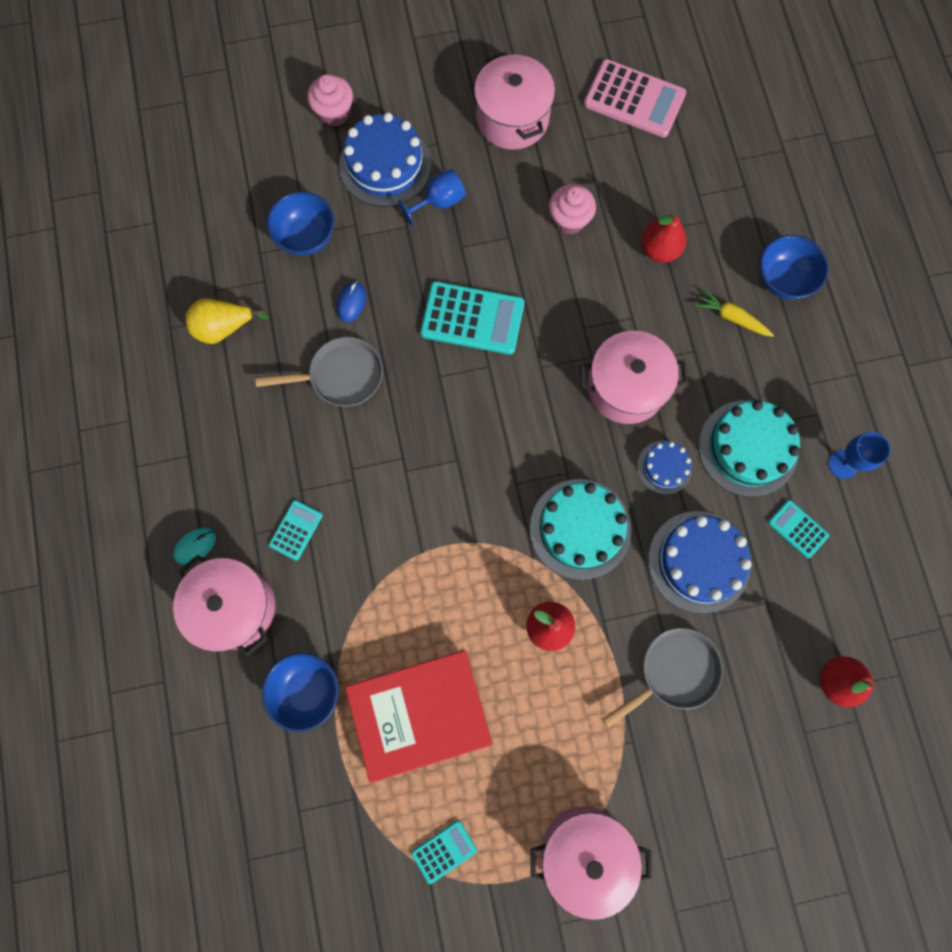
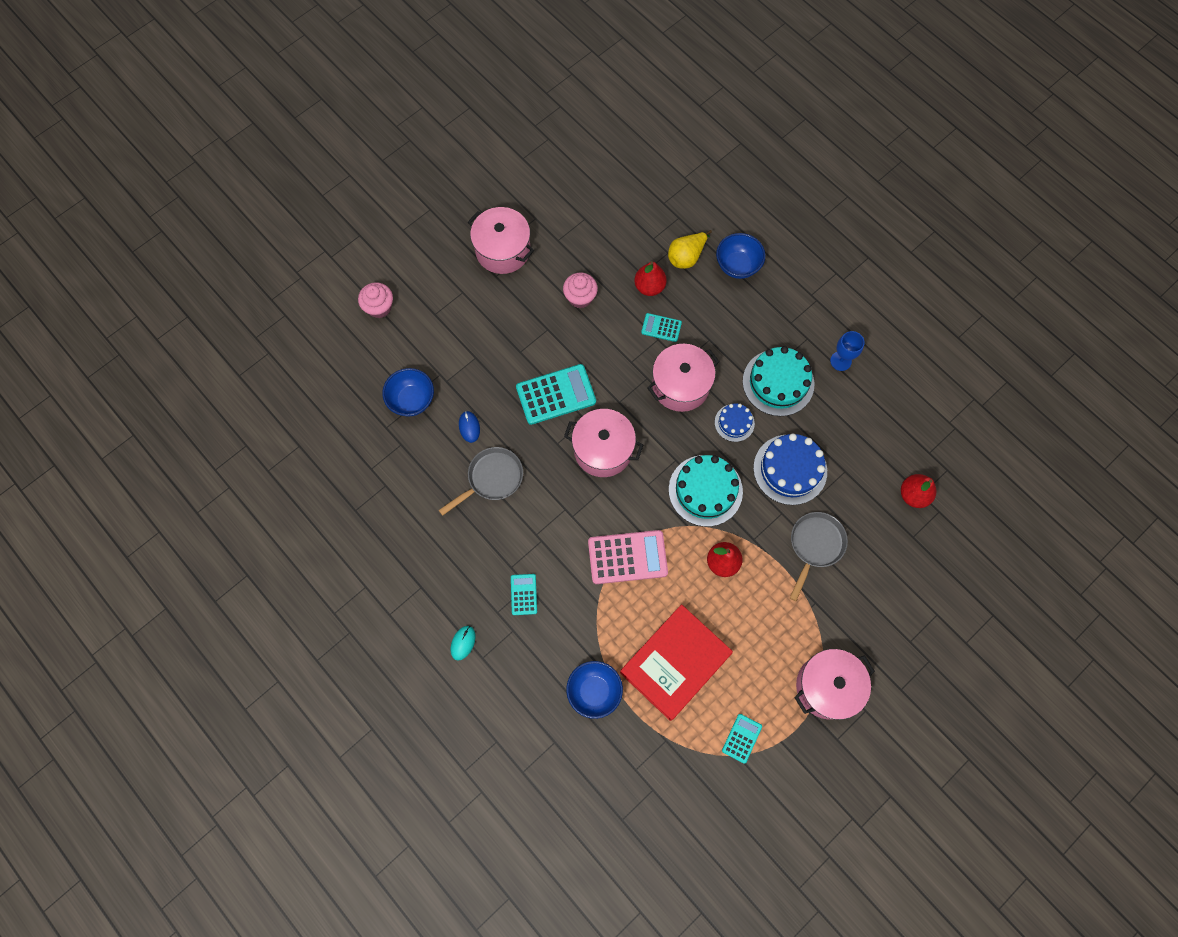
camera: 30 degrees left, 5 degrees down
pink pot [173,555,275,656] -> pink pot moved to [564,409,643,477]
yellow pear [185,298,269,344] -> yellow pear moved to [668,230,712,269]
blue cake [339,112,431,207] -> none
blue goblet [398,169,466,226] -> none
pink calculator [584,59,686,137] -> pink calculator moved to [588,530,668,584]
yellow carrot [695,289,774,337] -> none
turquoise calculator [768,500,829,558] -> turquoise calculator moved to [641,313,682,342]

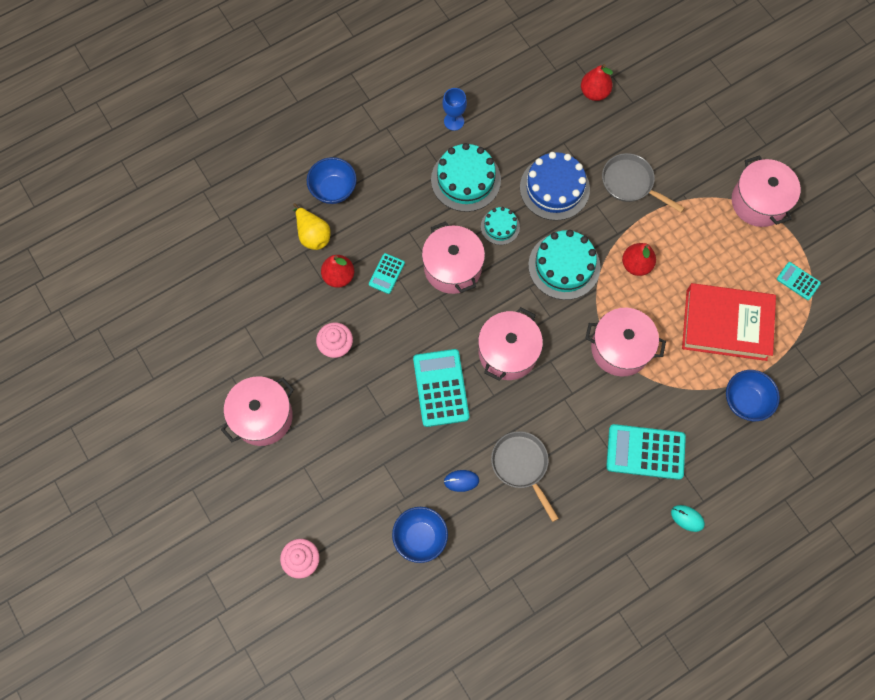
camera: 80 degrees left, 0 degrees up
turquoise calculator [511,574,537,615] -> turquoise calculator [606,424,686,480], size x1.90
pink calculator [588,530,668,584] -> pink pot [585,308,666,376]
red book [620,604,733,721] -> red book turned 45 degrees counterclockwise [682,283,776,361]
blue cake [715,404,755,442] -> turquoise cake [481,207,520,245]

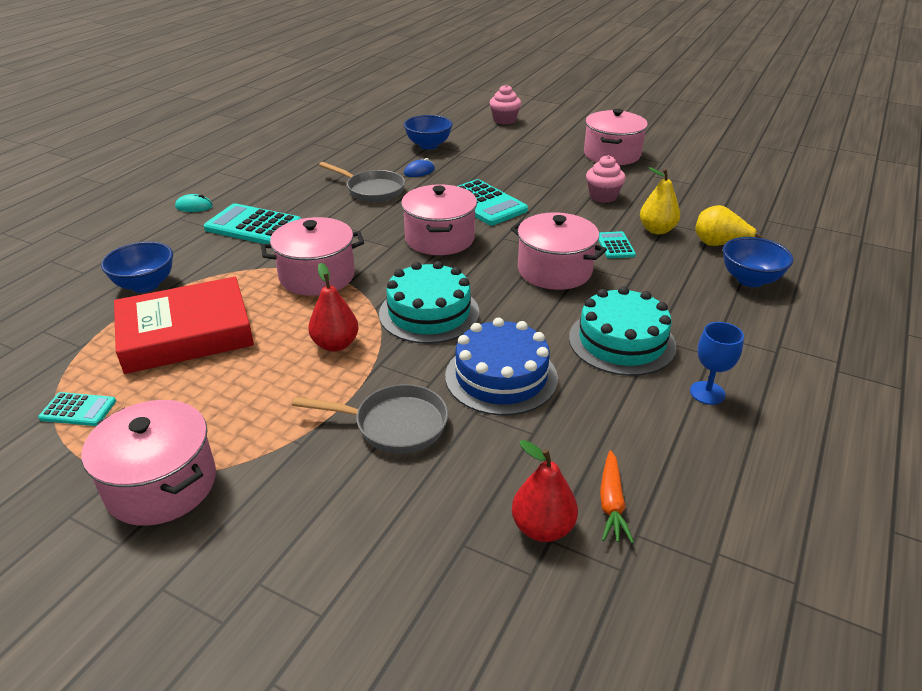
camera: 150 degrees right, 35 degrees down
red pear [321,255,354,288] -> yellow pear [640,167,680,234]
turquoise cake [481,207,520,245] -> none
turquoise calculator [606,424,686,480] -> turquoise calculator turned 135 degrees counterclockwise [204,203,301,244]
none -> orange carrot [600,450,634,543]

